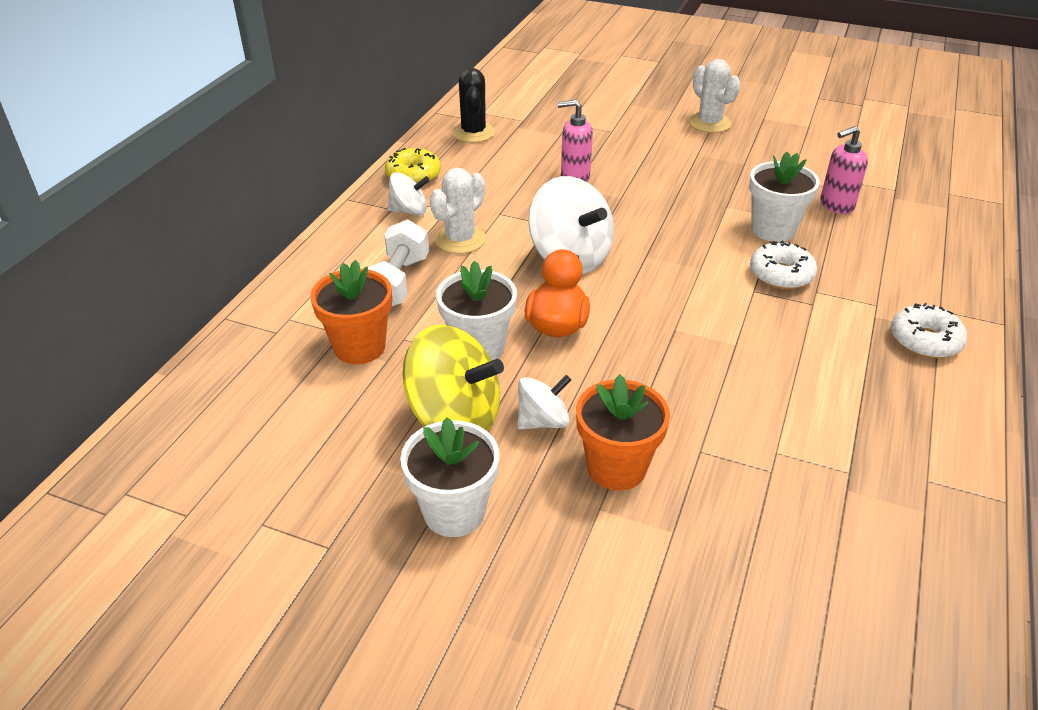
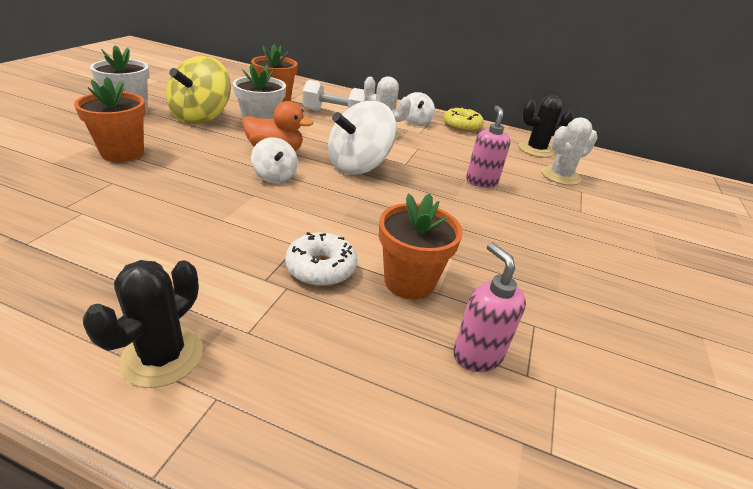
camera: 85 degrees right, 5 degrees down
white spinning top [517,375,571,429] -> white spinning top moved to [251,137,298,184]
white cactus [689,59,740,133] -> white cactus moved to [541,117,598,185]
white flower pot [749,152,820,242] -> orange flower pot [379,193,463,300]
white donut [891,303,967,359] -> black cactus [83,260,203,388]

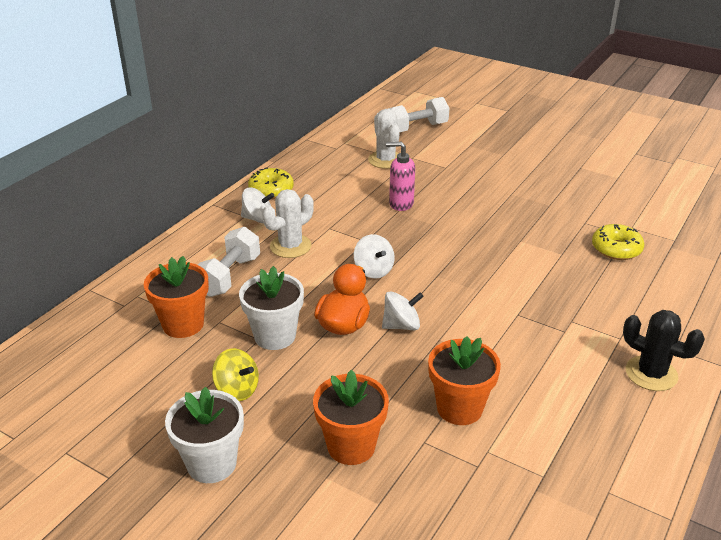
camera: 75 degrees left, 0 degrees up
yellow spinning top [166,56,231,125] -> yellow spinning top [212,348,259,401], size x0.55
white donut [285,232,357,286] -> none
white spinning top [328,101,397,175] -> white spinning top [354,234,395,278], size x0.55
orange flower pot [379,193,463,300] -> orange flower pot moved to [428,336,501,425]
pink soap dispenser [453,242,526,372] -> yellow donut [592,224,644,260]
black cactus [519,95,574,157] -> none
none -> white dumbbell [388,97,449,132]

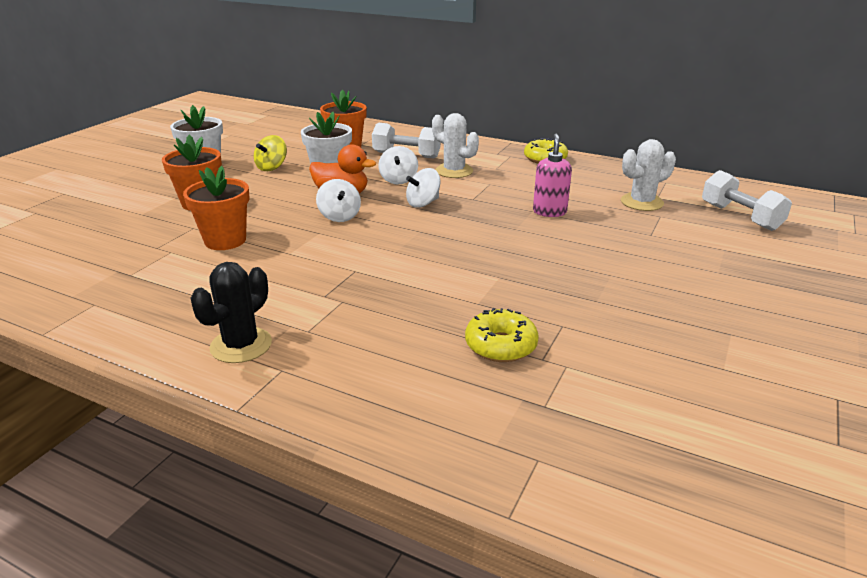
camera: 85 degrees right, 5 degrees down
white spinning top [241,188,274,224] -> white spinning top moved to [378,146,418,185]

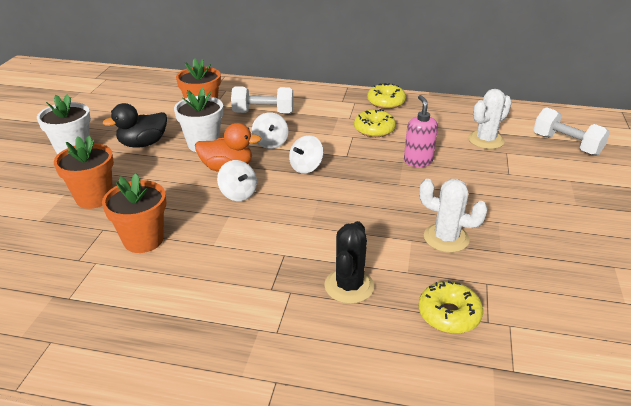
camera: 15 degrees left, 5 degrees up
black cactus [190,262,272,363] -> black cactus moved to [324,221,374,304]
yellow spinning top [254,135,287,171] -> black duck [103,103,167,148]
white cactus [432,113,479,178] -> white cactus moved to [419,179,488,253]
none -> yellow donut [354,109,396,137]

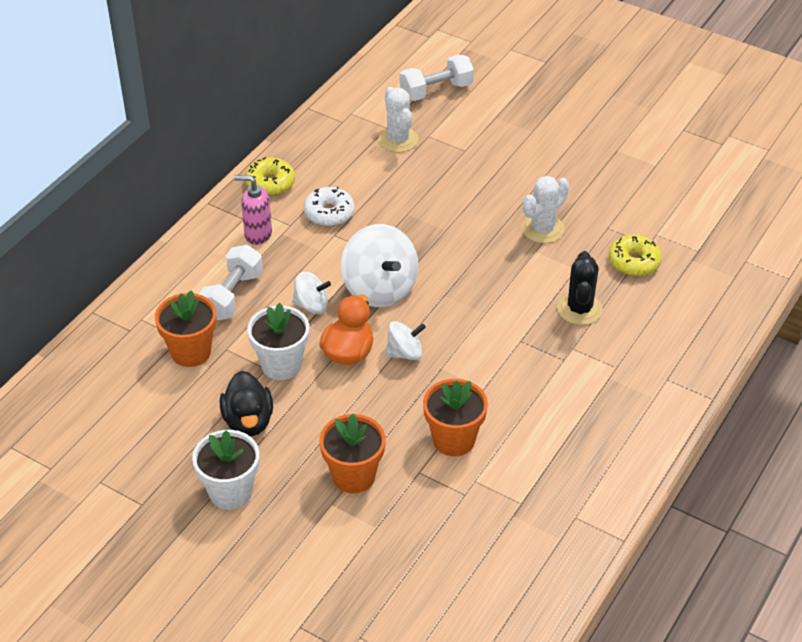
camera: 70 degrees left, 10 degrees up
white spinning top [289,135,323,174] -> white spinning top [341,224,418,307], size x1.82
black cactus [324,221,374,304] -> black cactus turned 60 degrees clockwise [557,251,603,325]
yellow donut [354,109,396,137] -> white donut [304,187,354,227]
pink soap dispenser [404,95,438,167] -> pink soap dispenser moved to [234,175,272,245]

